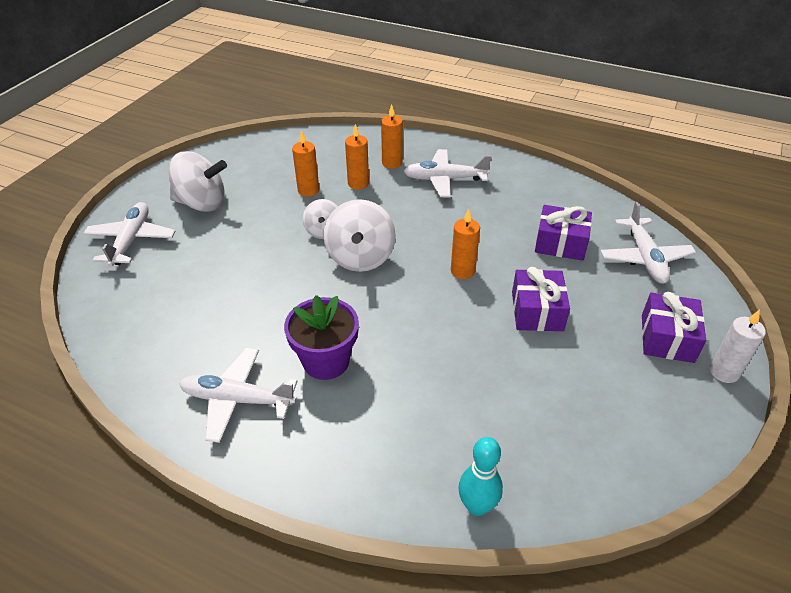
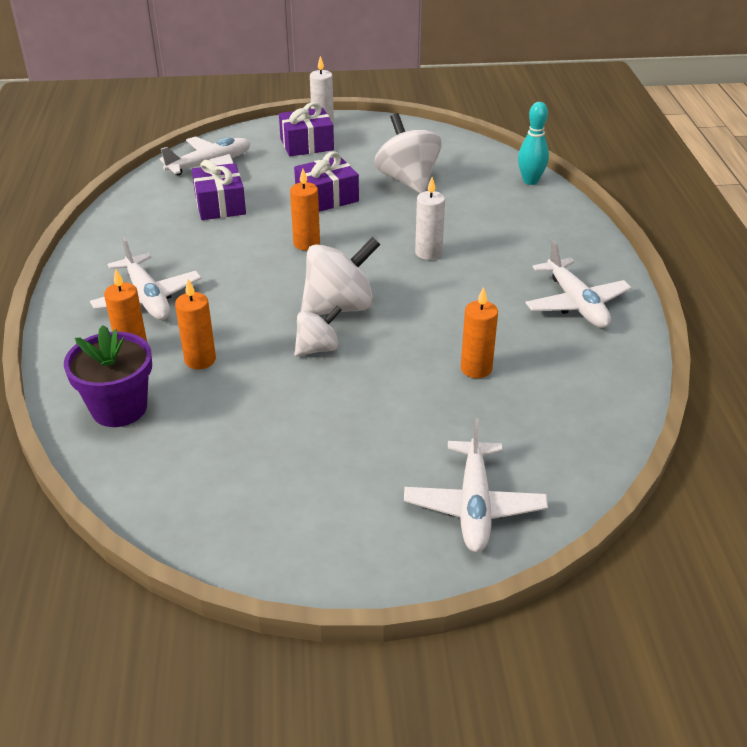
camera: 120 degrees left, 5 degrees down
white plane [83,202,175,267] -> white plane turned 60 degrees counterclockwise [404,418,548,552]
white spinning top [168,151,227,212] -> white spinning top moved to [374,113,442,193]
purple flower pot [284,295,359,380] -> purple flower pot moved to [64,325,152,427]
orange candle [292,130,319,196] -> orange candle moved to [461,287,498,378]
none -> white candle [415,177,445,260]

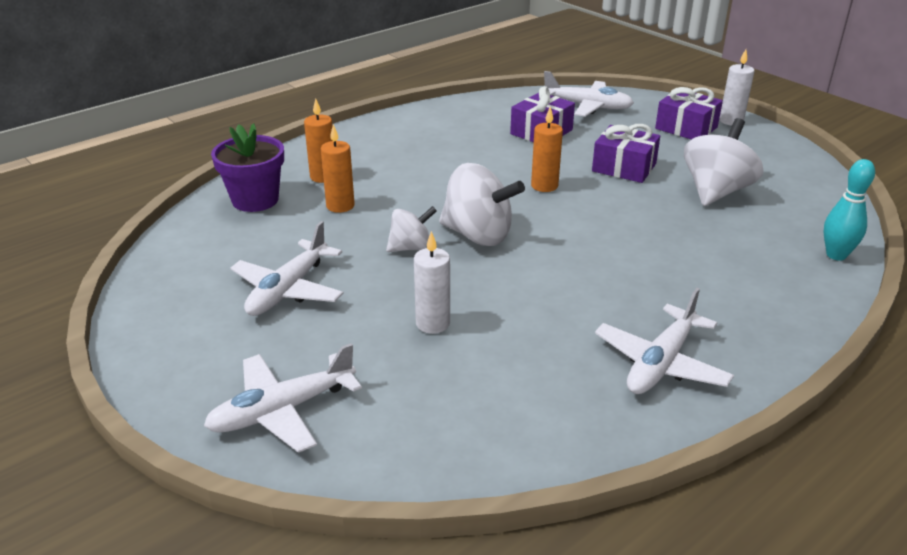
camera: 55 degrees right, 5 degrees down
white plane [90,237,202,320] -> white plane moved to [230,221,344,316]
white spinning top [294,306,342,356] -> white spinning top turned 45 degrees counterclockwise [386,206,437,252]
white candle [415,177,445,260] -> white candle moved to [414,231,450,334]
orange candle [461,287,498,378] -> none

